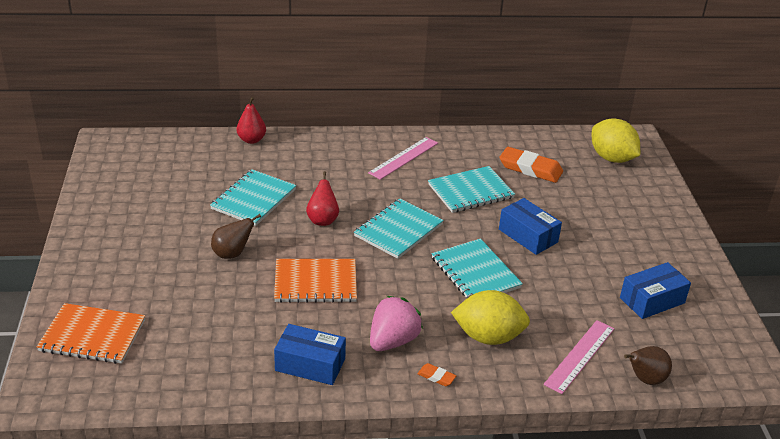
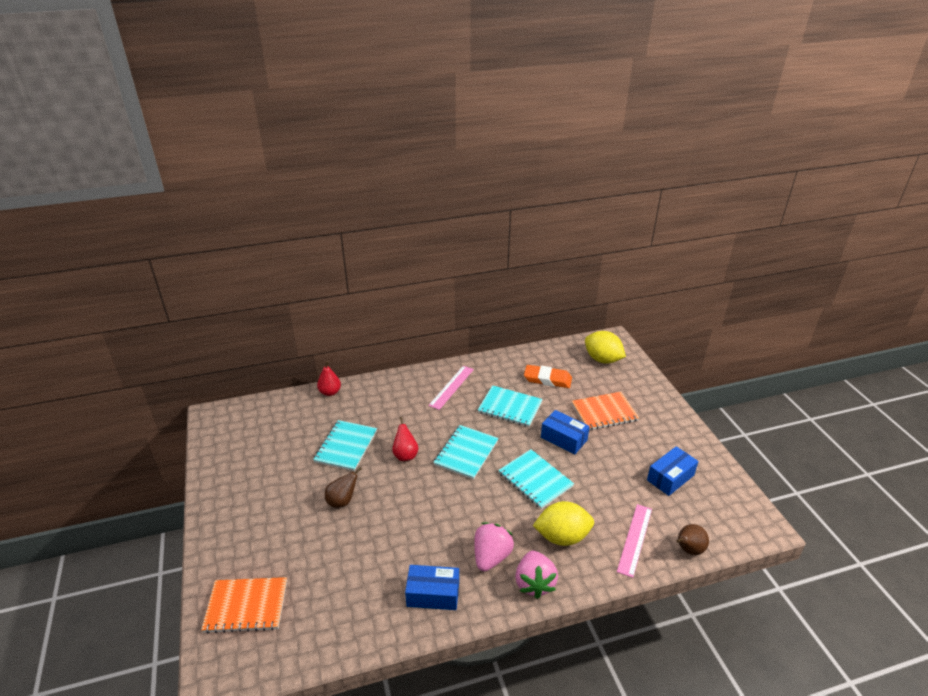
camera: 10 degrees left, 0 degrees up
orange notebook [274,259,357,303] -> orange notebook moved to [572,392,639,430]
orange eraser [417,363,456,386] -> pink strawberry [515,551,558,599]
turquoise notebook [428,166,515,213] -> turquoise notebook turned 60 degrees clockwise [478,385,543,427]

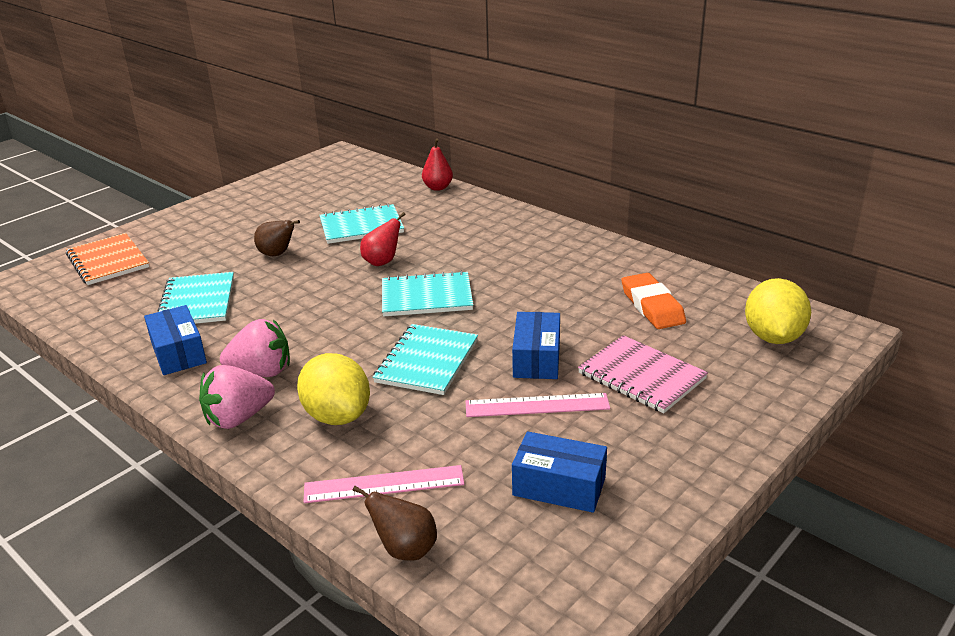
camera: 60 degrees right, 5 degrees down
pink ruler [428,366,474,410] -> pink ruler moved to [466,393,610,417]
turquoise notebook [478,385,543,427] -> turquoise notebook moved to [158,272,234,324]
orange notebook [572,392,639,430] -> pink notebook [578,335,708,413]

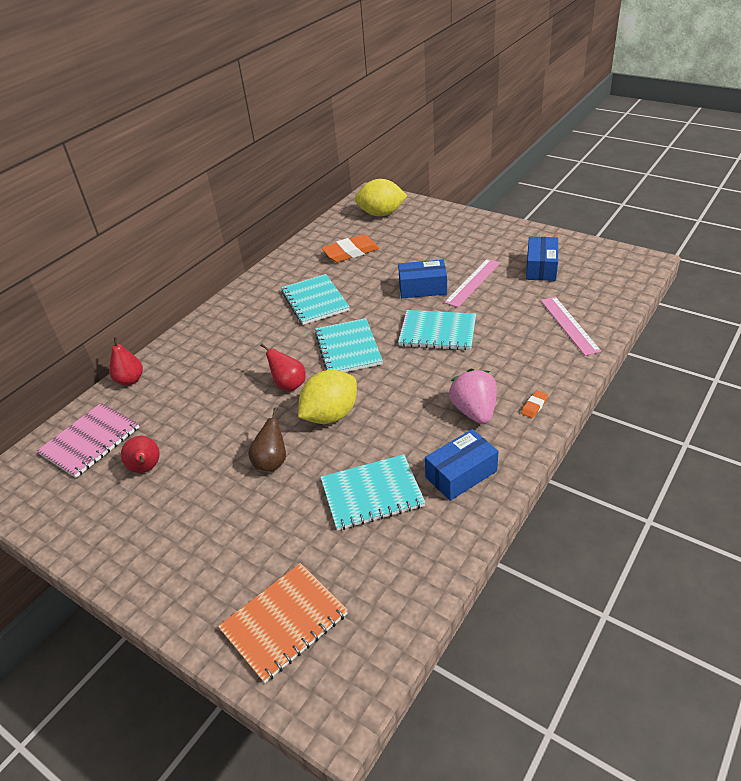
camera: 95 degrees left, 10 degrees up
pink strawberry [199,365,275,429] -> orange eraser [521,390,548,418]
yellow lemon [297,353,370,425] -> yellow lemon moved to [298,370,357,424]
turquoise notebook [319,204,404,244] -> turquoise notebook moved to [281,274,350,325]
brown pear [352,486,437,561] -> none
pink ruler [466,393,610,417] -> pink ruler turned 45 degrees clockwise [444,259,500,307]
pink notebook [578,335,708,413] -> pink notebook moved to [37,403,139,478]
none -> red pear [121,436,160,473]

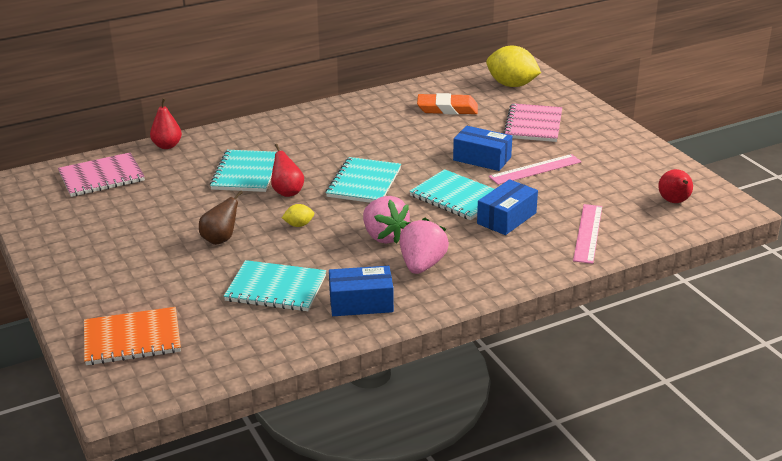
camera: 25 degrees right, 10 degrees down
red pear [121,436,160,473] -> red pear moved to [658,169,693,203]
turquoise notebook [281,274,350,325] -> turquoise notebook moved to [210,150,276,192]
yellow lemon [298,370,357,424] -> yellow lemon [282,204,314,227], size x0.45
orange eraser [521,390,548,418] -> none
blue box [526,237,558,281] -> blue box moved to [477,179,538,235]
none -> pink strawberry [363,196,410,244]
none -> pink notebook [503,103,562,142]

